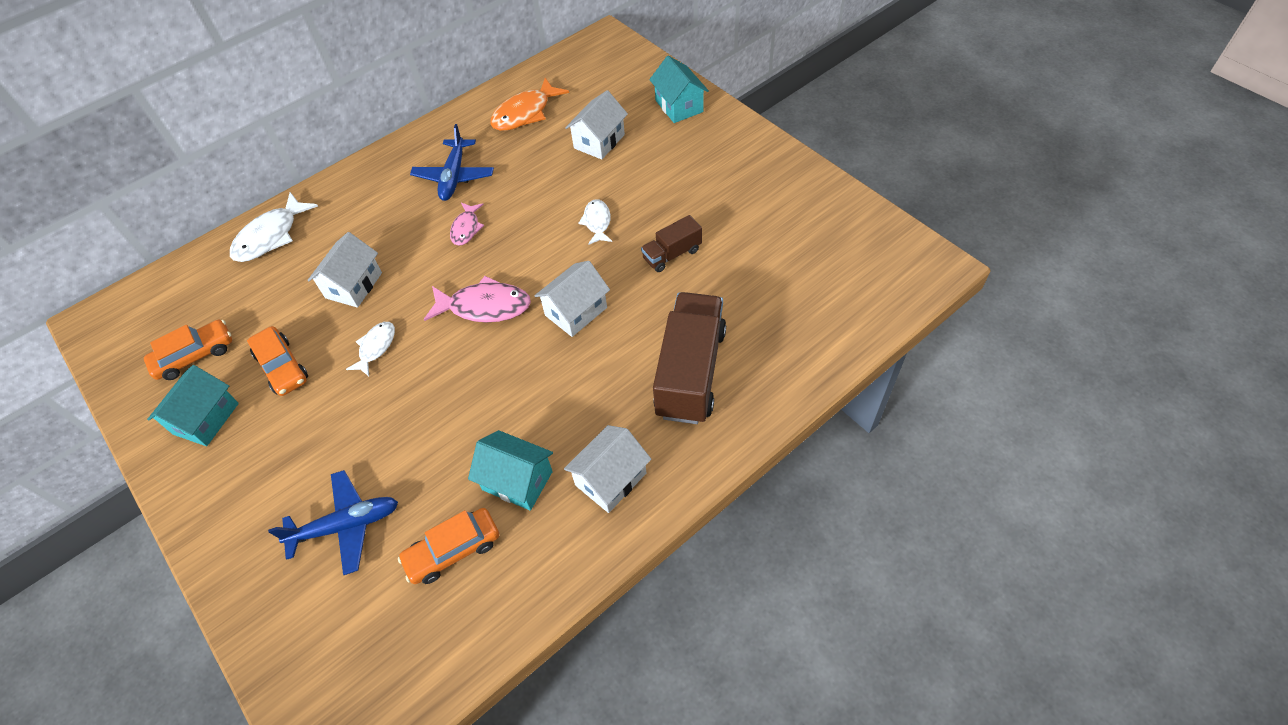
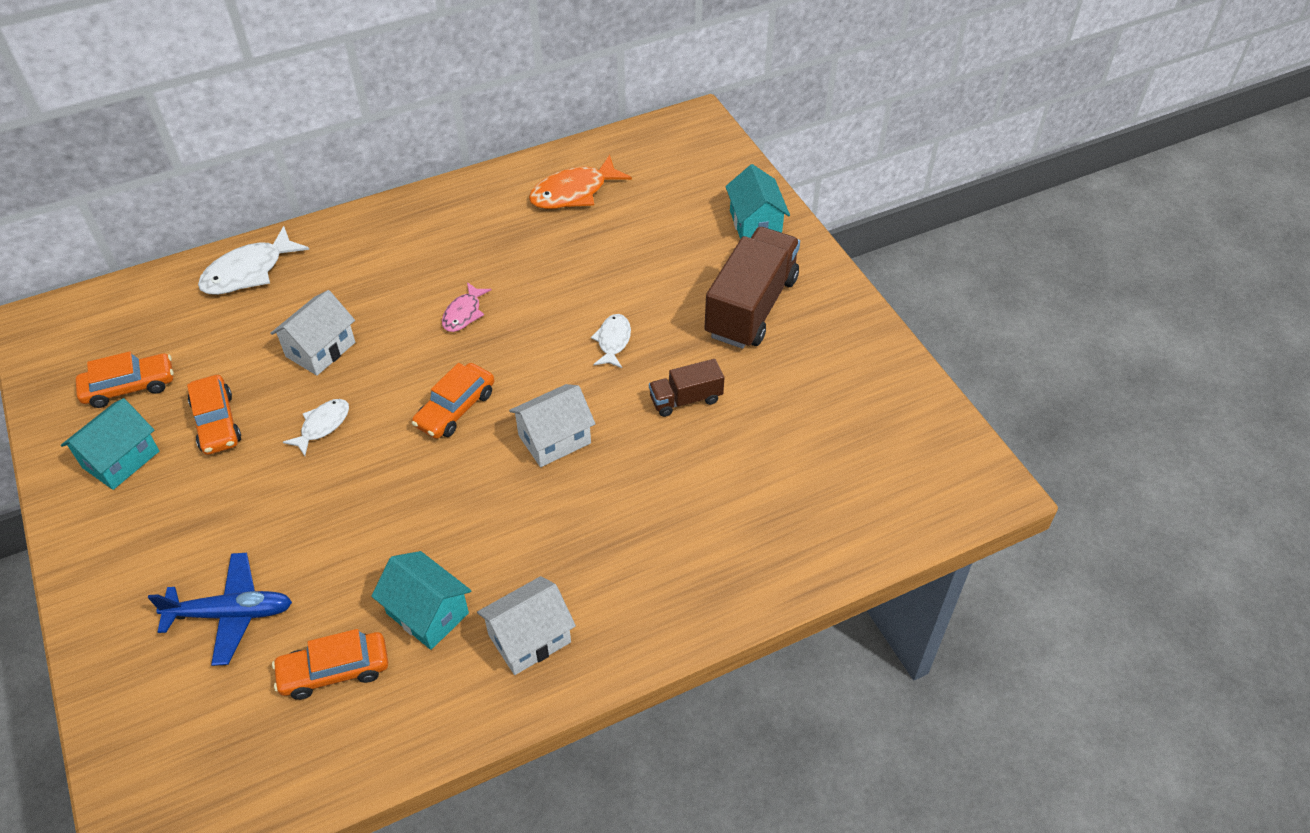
camera: 10 degrees right, 5 degrees down
blue plane [410,124,494,201] -> none
pink fish [424,276,531,323] -> orange car [412,363,494,439]
white house [565,90,628,160] -> none
brown truck [653,292,726,424] -> brown truck moved to [704,227,800,349]

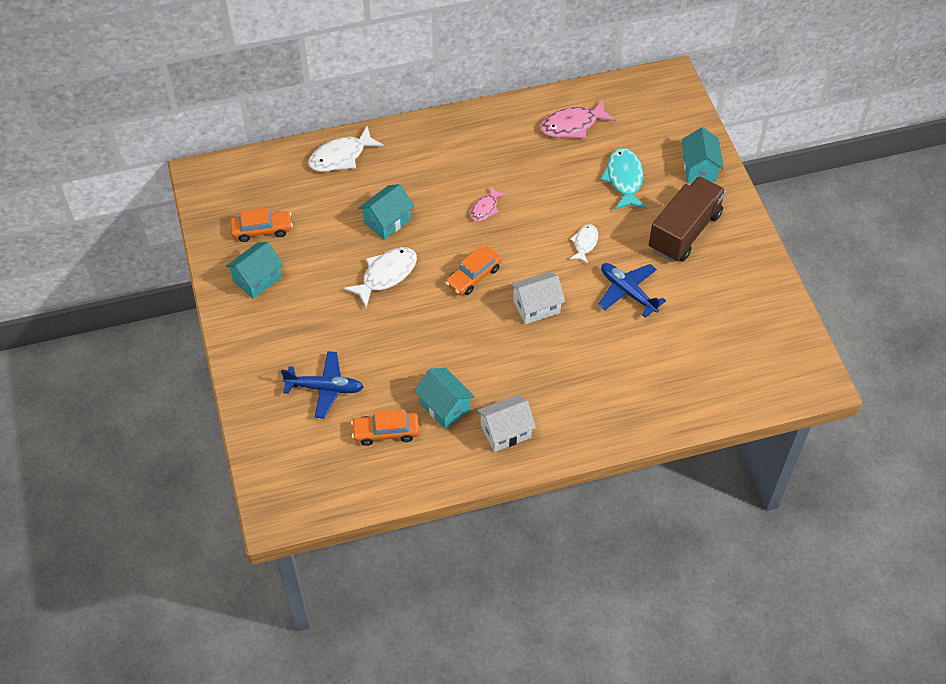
camera: 10 degrees right, 5 degrees up
orange car [187,375,241,455] -> none
white house [270,290,355,376] -> turquoise house [358,184,414,240]
white fish [283,399,349,456] -> white fish [343,247,417,307], size x1.68
orange fish [529,155,632,209] -> pink fish [540,99,616,139]
brown truck [649,359,724,417] -> blue plane [598,263,666,318]
none -> turquoise fish [600,148,647,210]

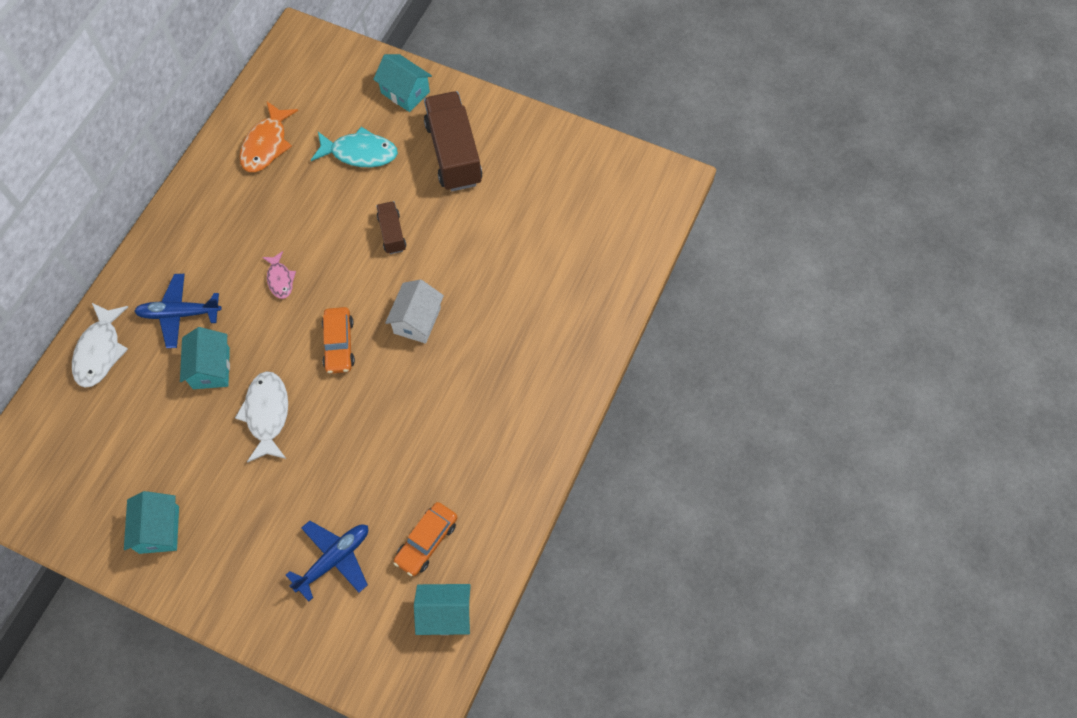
camera: 50 degrees left, 10 degrees up
orange car [230,208,293,242] -> none
turquoise house [414,368,475,429] -> turquoise house moved to [414,584,471,635]
white house [477,395,536,452] -> none
pink fish [540,99,616,139] -> orange fish [240,102,298,172]
white fish [569,224,598,264] -> brown truck [376,201,406,254]
blue plane [598,263,666,318] -> blue plane moved to [134,274,222,348]
turquoise fish [600,148,647,210] -> turquoise fish turned 150 degrees clockwise [311,127,398,167]

